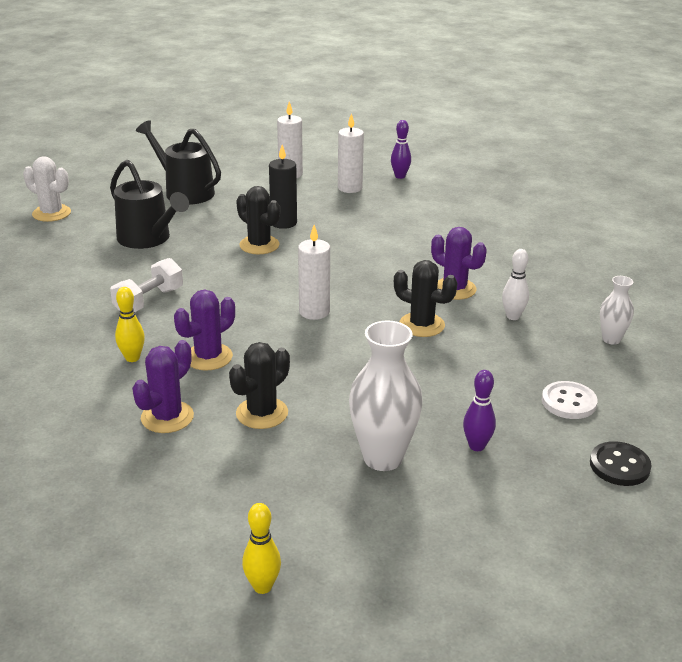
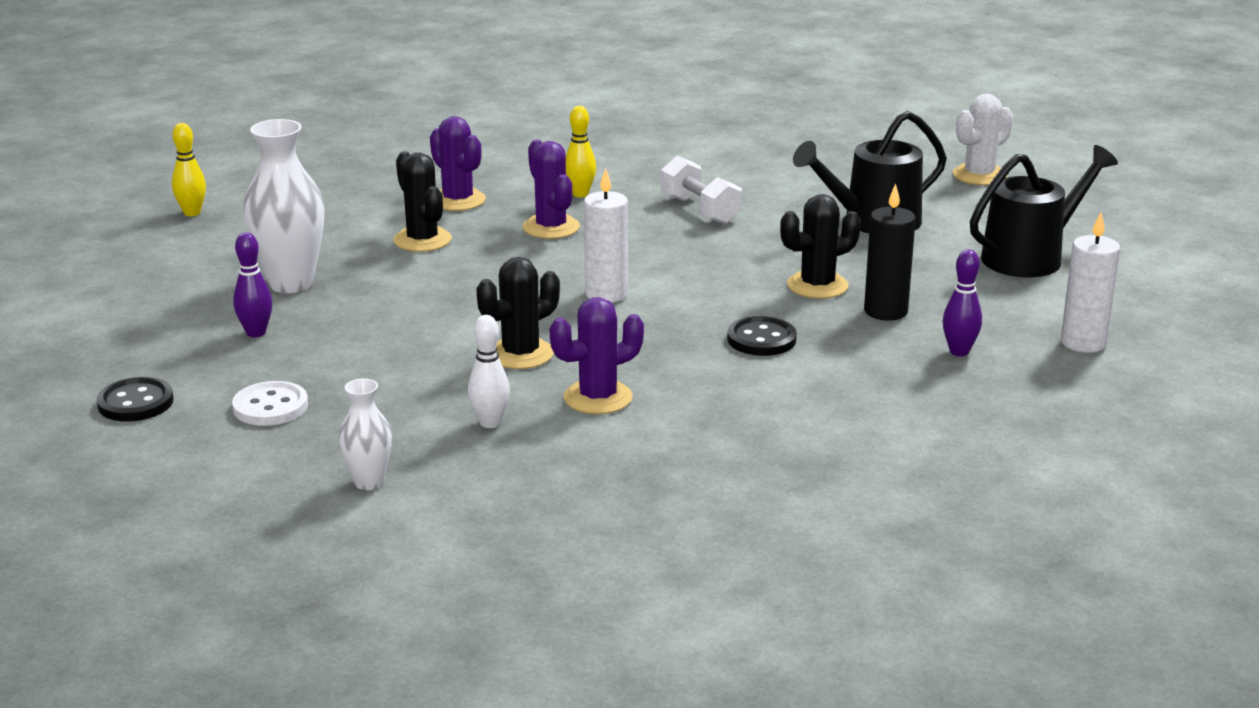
camera: 110 degrees right, 5 degrees down
white candle [338,113,364,193] -> none
purple bowling pin [391,120,411,179] -> purple bowling pin moved to [943,249,982,356]
none -> black button [727,316,797,356]

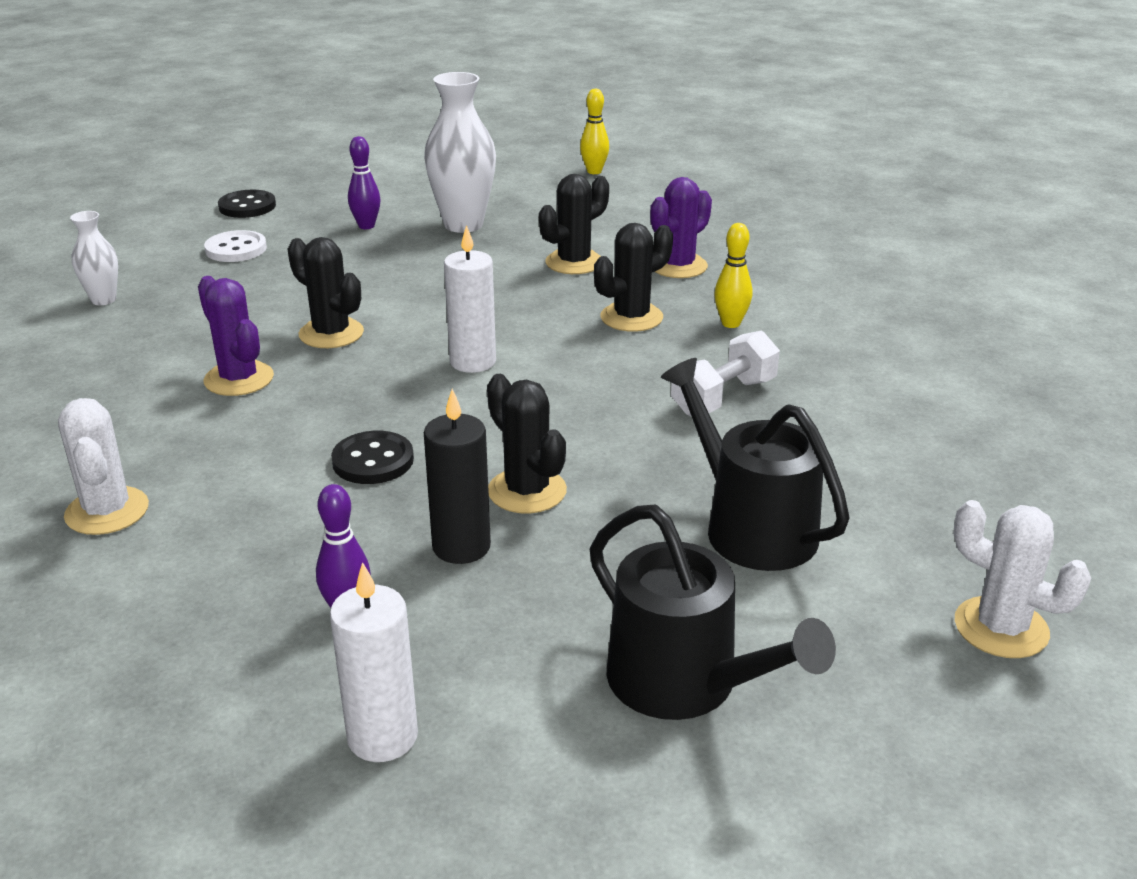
camera: 80 degrees right, 5 degrees up
white bowling pin [468,315,510,428] -> none
purple cactus [523,140,580,239] -> black cactus [594,223,673,332]
none -> white cactus [58,398,149,535]

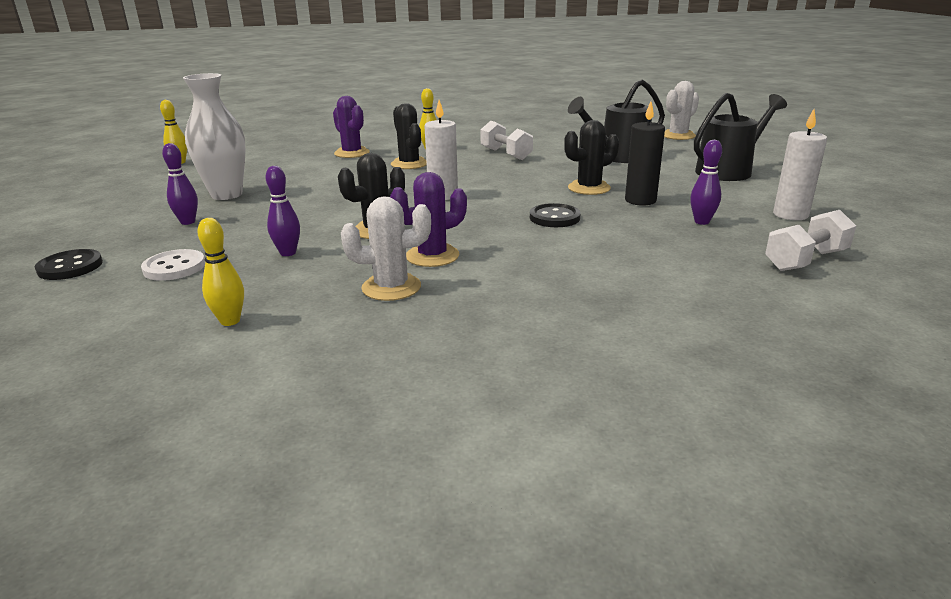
camera: 80 degrees left, 5 degrees down
white cactus [58,398,149,535] -> white cactus moved to [341,196,431,301]
white vase [70,211,118,305] -> yellow bowling pin [197,218,244,326]
black cactus [539,174,609,274] -> none
none -> purple bowling pin [265,166,300,256]
none -> white dumbbell [765,210,856,271]

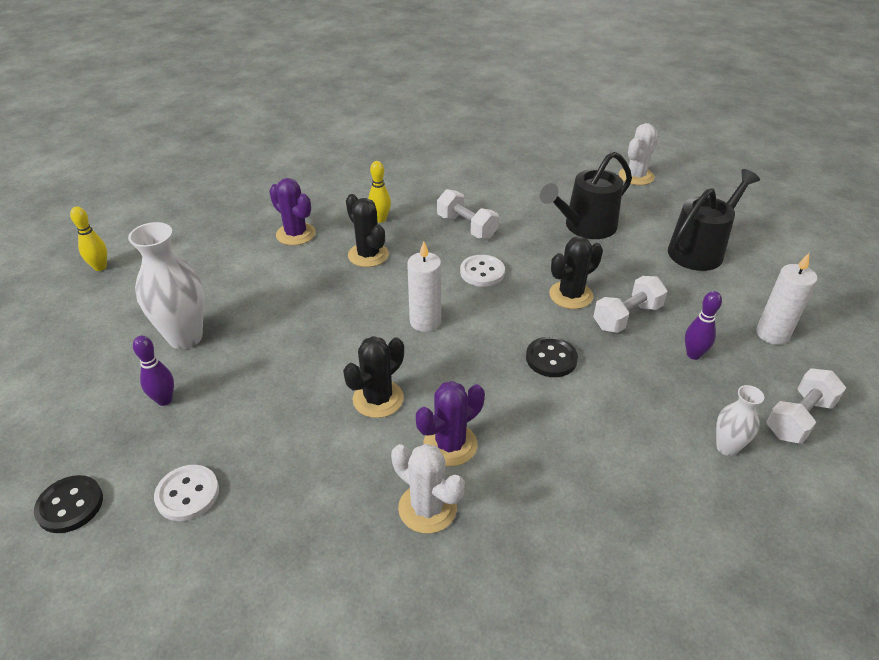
camera: 10 degrees left, 15 degrees up
yellow bowling pin [197,218,244,326] -> none
purple bowling pin [265,166,300,256] -> none
white cactus [341,196,431,301] -> white cactus turned 60 degrees clockwise [391,444,465,534]
black candle [625,101,665,206] -> white dumbbell [593,276,667,333]
none -> white button [460,255,505,287]
none -> white vase [716,385,764,456]

